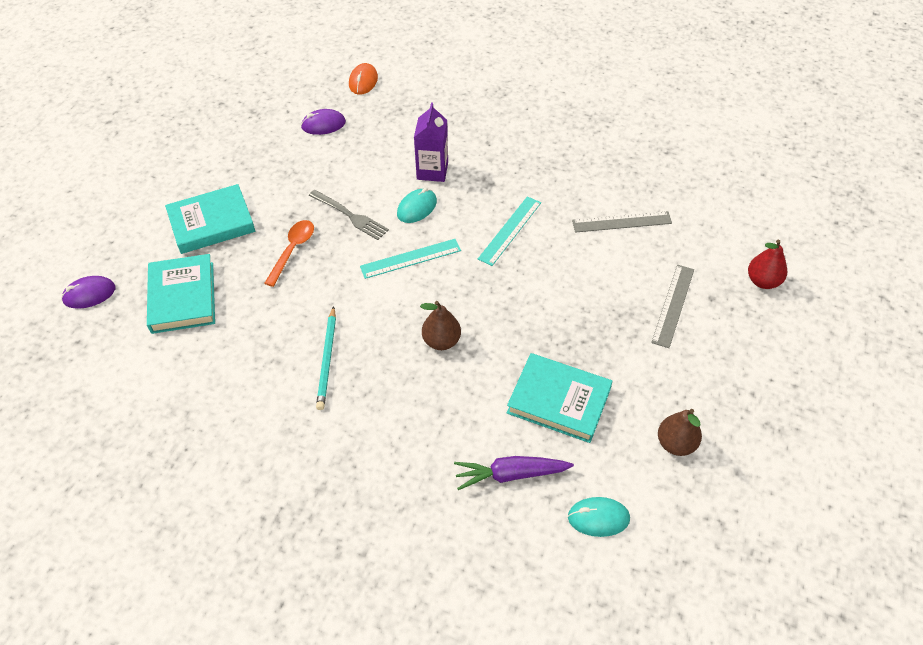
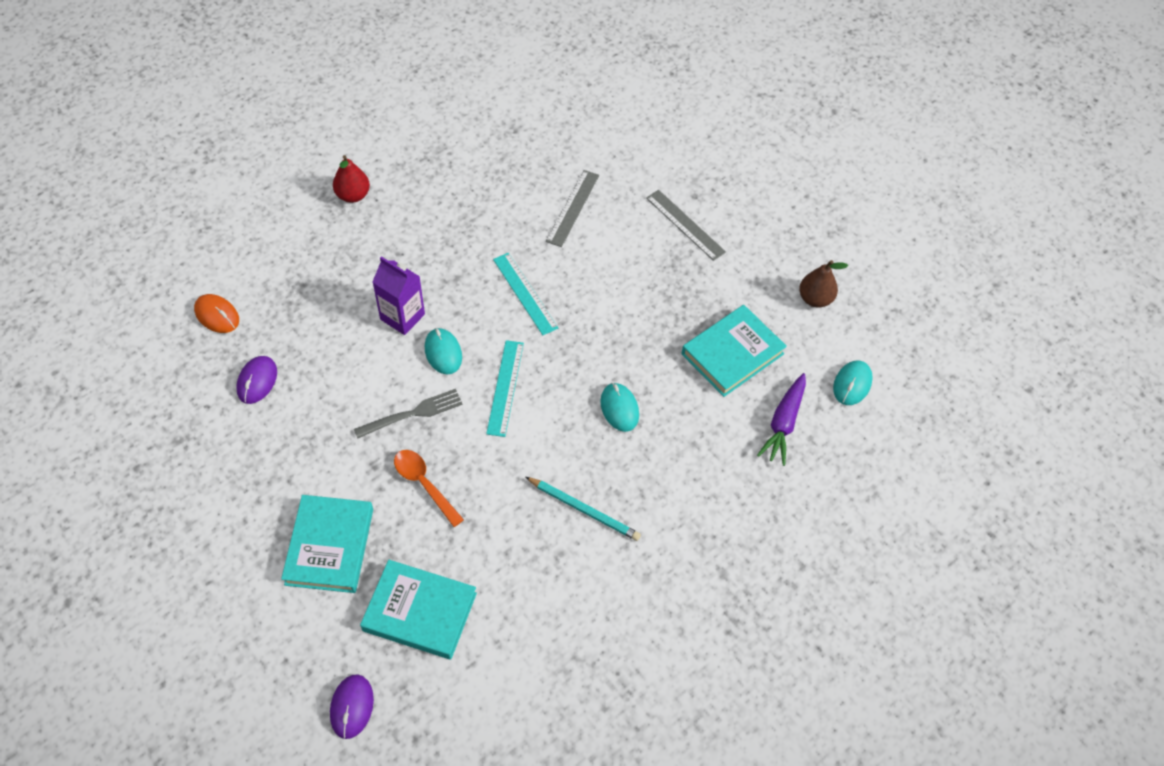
camera: 65 degrees left, 5 degrees up
brown pear [420,301,461,350] -> turquoise mouse [600,383,639,432]
red pear [748,239,787,289] -> red pear moved to [333,155,370,203]

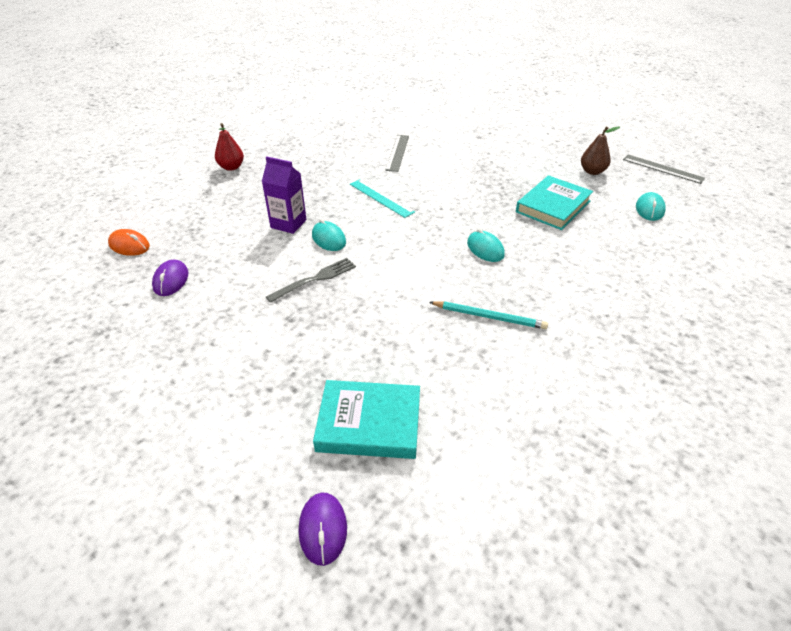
camera: 10 degrees left, 15 degrees down
turquoise book [281,495,373,593] -> none
orange spoon [394,450,464,527] -> none
turquoise ruler [486,340,524,437] -> none
grey ruler [646,190,726,261] -> grey ruler moved to [623,154,705,184]
purple carrot [757,373,806,466] -> none

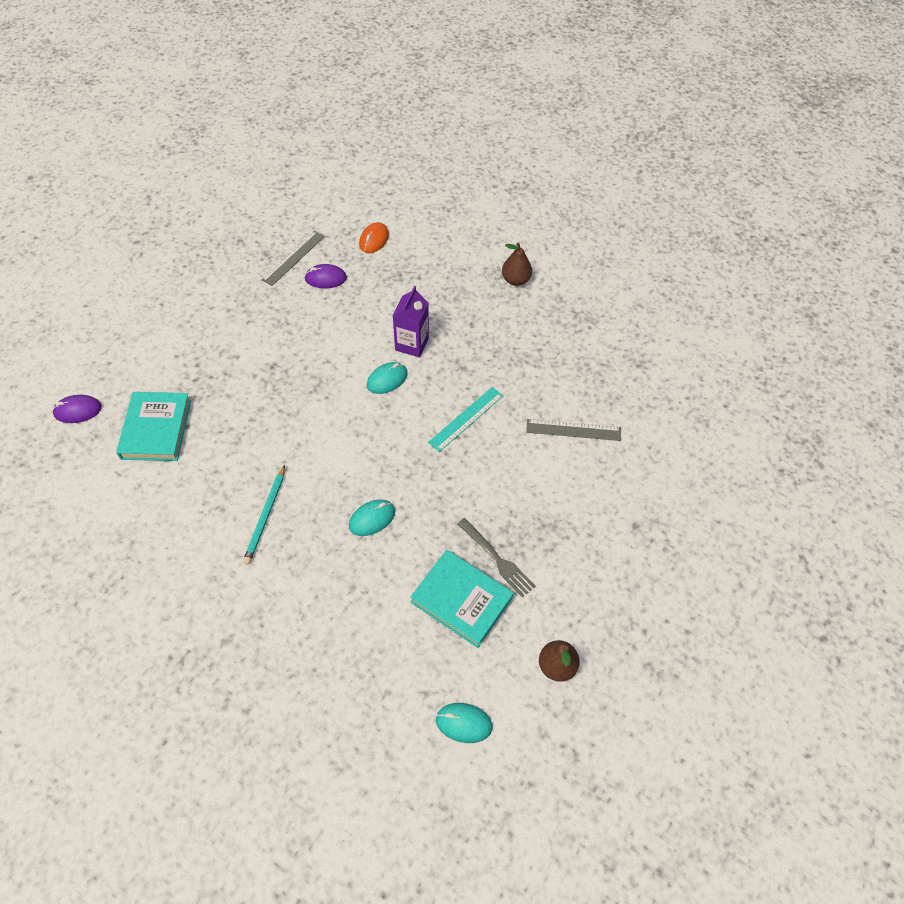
camera: 85 degrees right, 15 degrees up
red pear [215,123,244,171] -> brown pear [502,243,532,286]
grey fork [266,258,356,303] -> grey fork moved to [457,518,536,598]
grey ruler [623,154,705,184] -> grey ruler moved to [261,231,325,286]

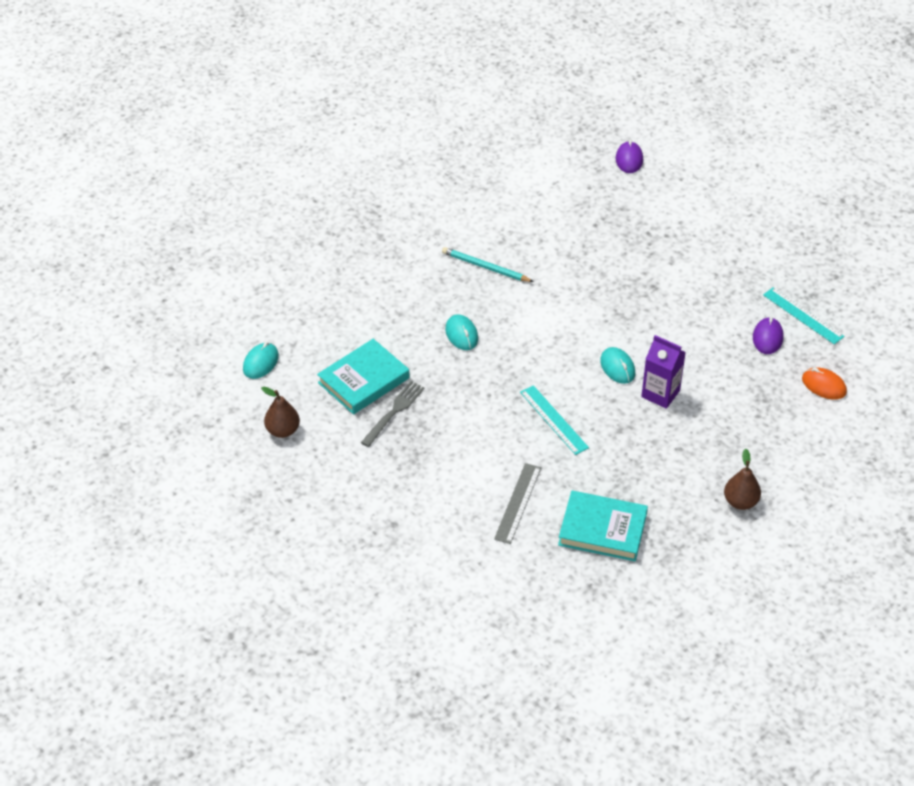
camera: 105 degrees right, 10 degrees down
turquoise book [116,392,191,461] -> turquoise book moved to [558,491,648,561]
grey ruler [261,231,325,286] -> turquoise ruler [763,287,844,344]
grey fork [457,518,536,598] -> grey fork turned 150 degrees clockwise [361,381,425,447]

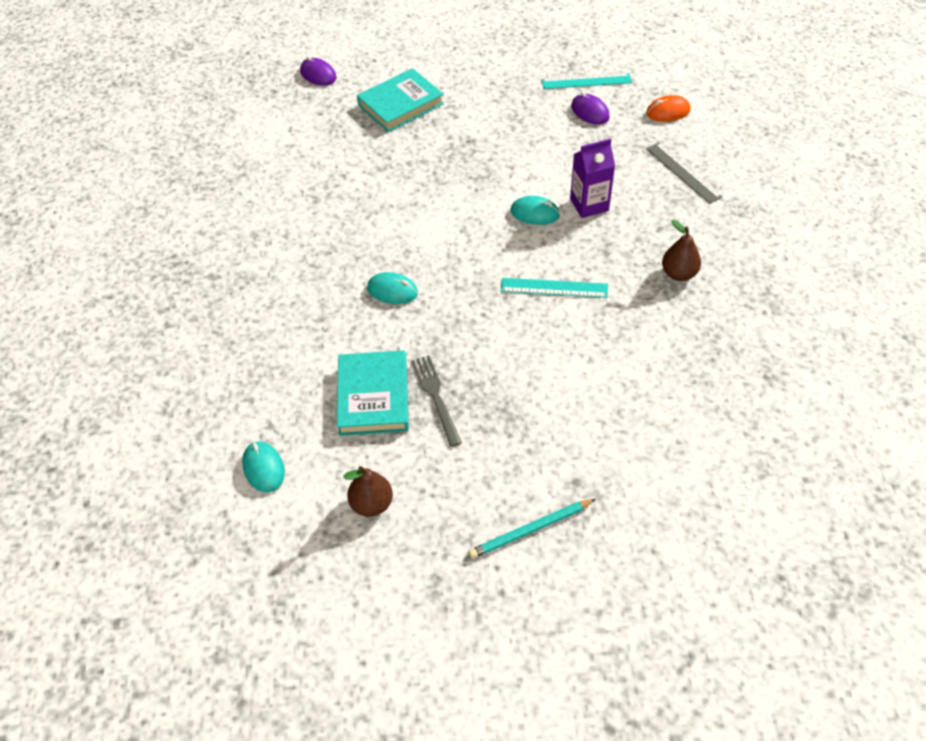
camera: 50 degrees left, 5 degrees up
turquoise pencil [442,247,534,282] -> turquoise pencil moved to [468,499,596,559]
grey ruler [494,463,541,544] -> grey ruler moved to [646,142,722,204]
turquoise book [558,491,648,561] -> turquoise book moved to [357,68,444,132]
brown pear [724,449,761,510] -> brown pear moved to [662,220,701,281]

